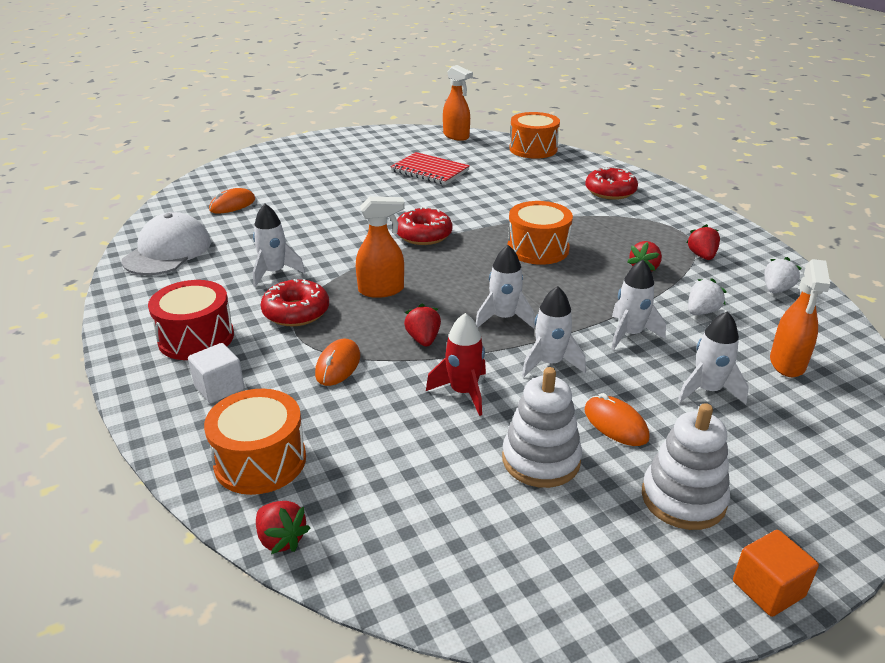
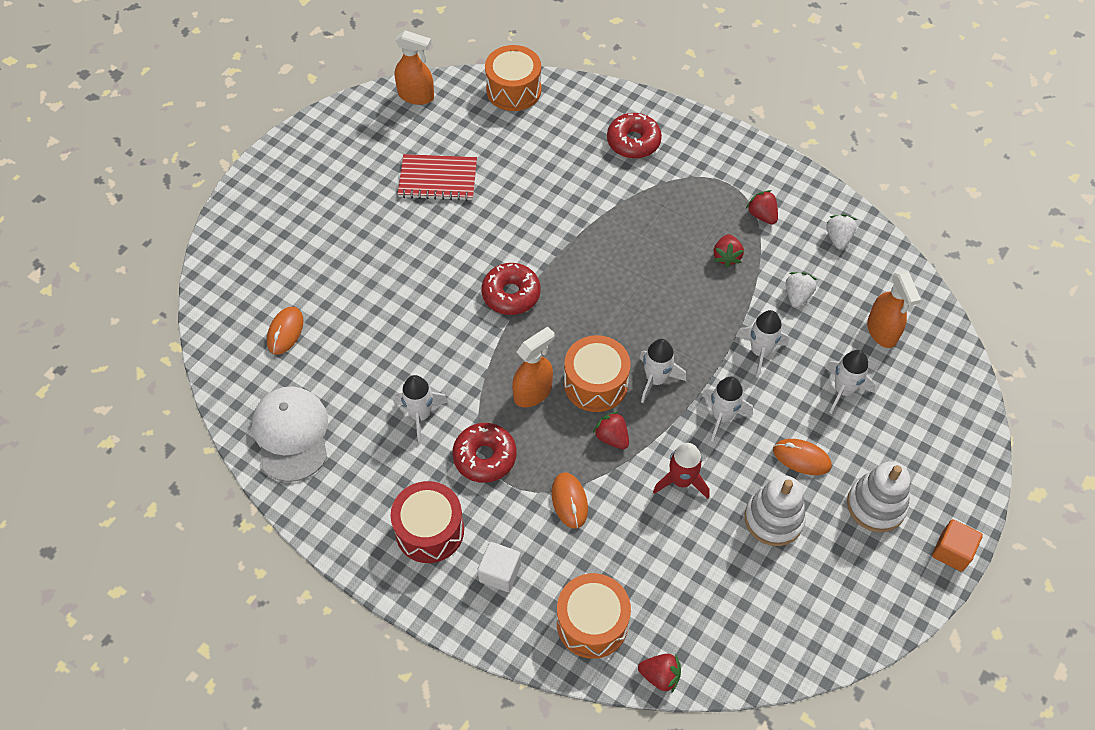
camera: 30 degrees left, 25 degrees up
orange drum [508,201,573,265] -> orange drum moved to [564,335,631,412]

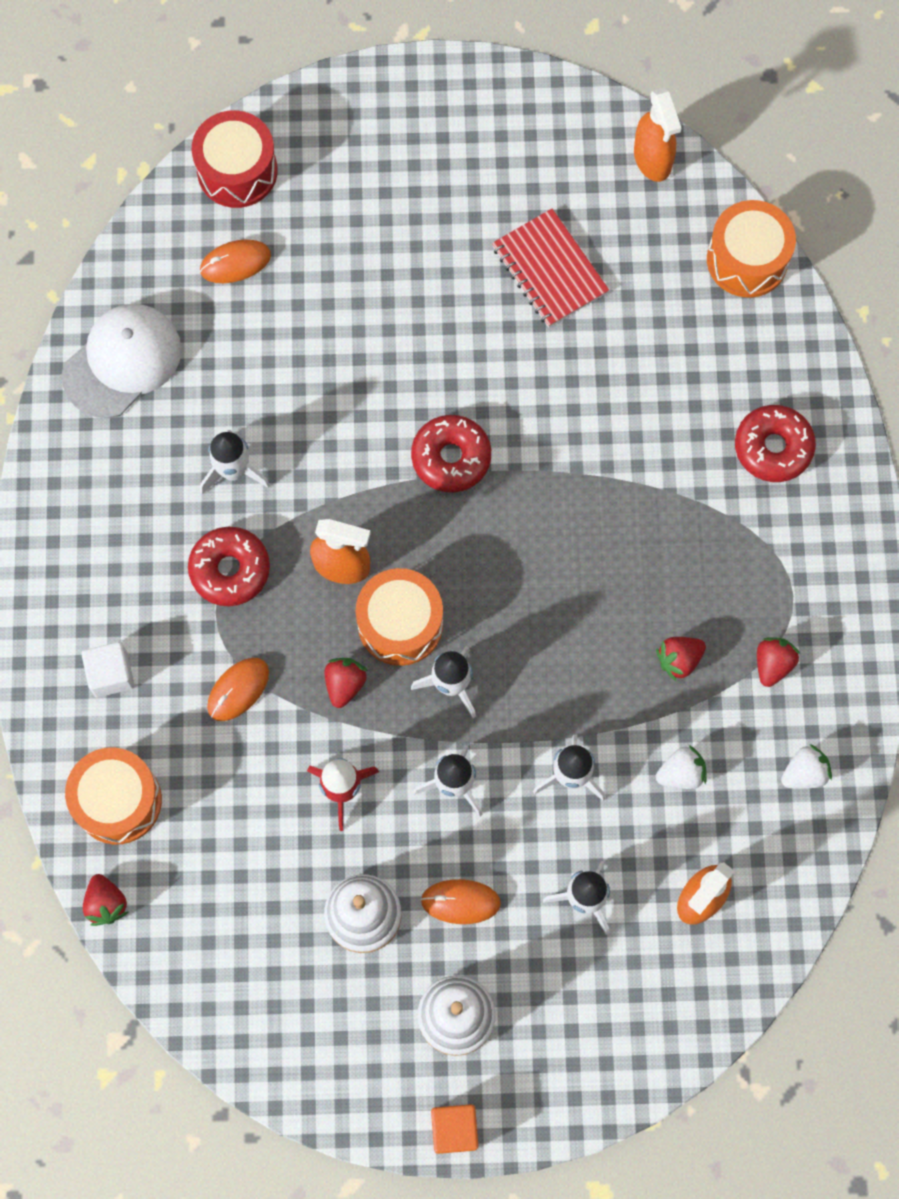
camera: 55 degrees right, 15 degrees up
red drum [391,481,464,563] -> red drum moved to [192,110,278,208]
orange mouse [773,439,832,475] -> orange mouse turned 75 degrees counterclockwise [421,879,501,924]

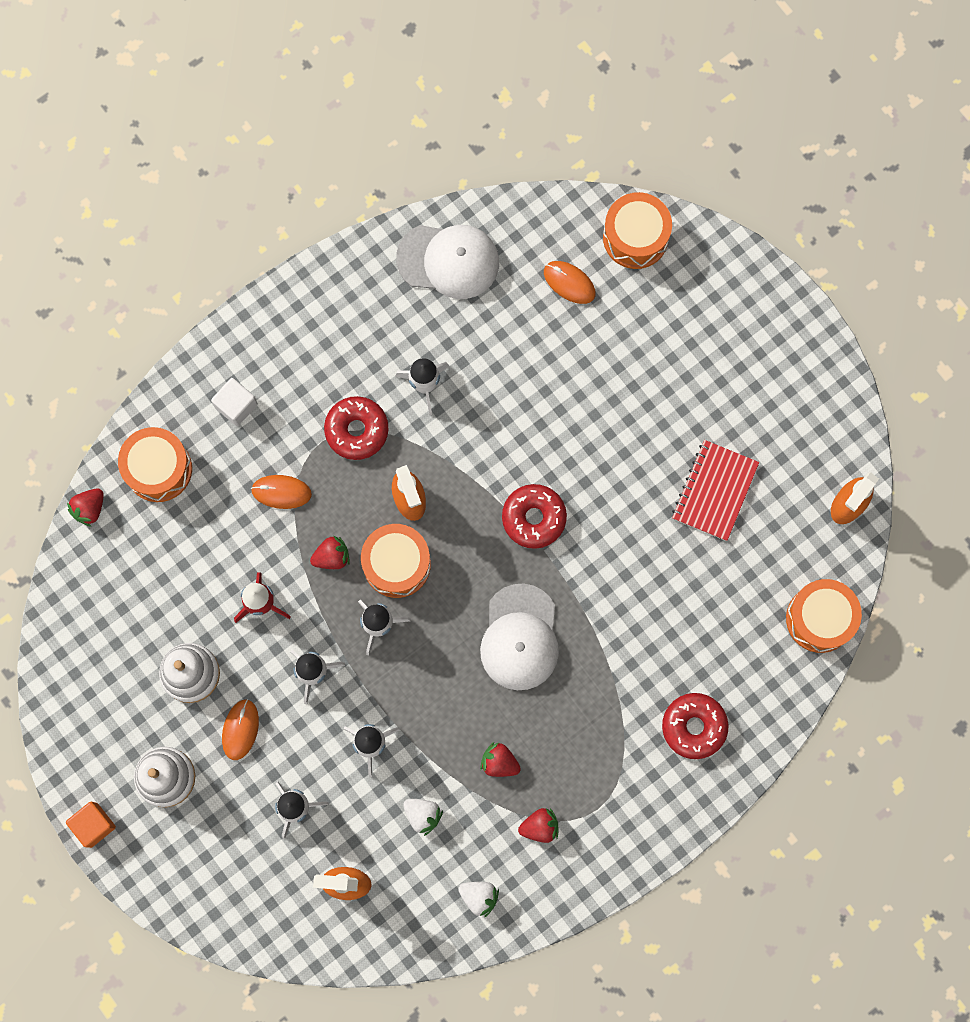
camera: 55 degrees right, 5 degrees up
red drum [192,110,278,208] -> orange drum [603,192,672,269]
orange mouse [421,879,501,924] -> orange mouse turned 45 degrees clockwise [222,699,259,760]
none -> white cap [480,583,559,690]

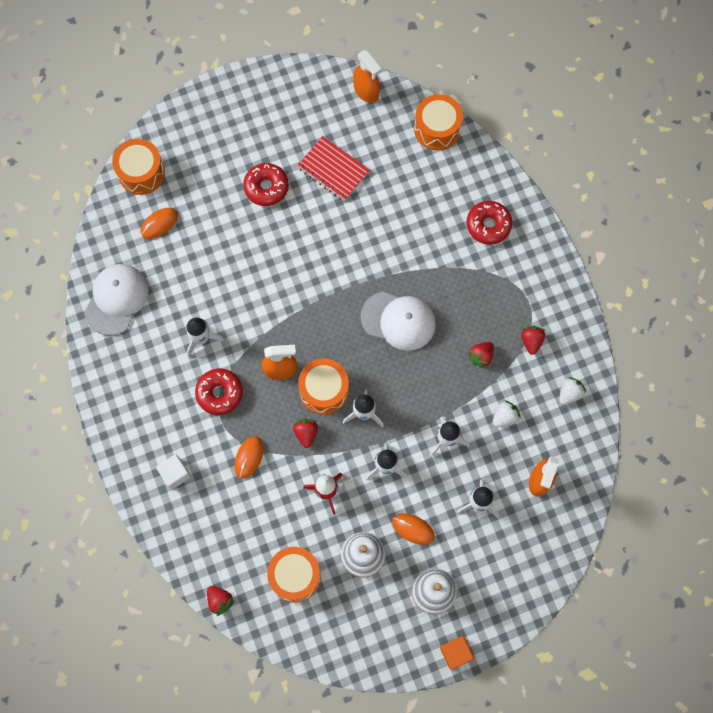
camera: 75 degrees left, 5 degrees down
orange drum [118,427,192,502] -> orange drum moved to [267,547,321,602]
red donut [502,484,567,549] -> red donut moved to [243,163,289,206]

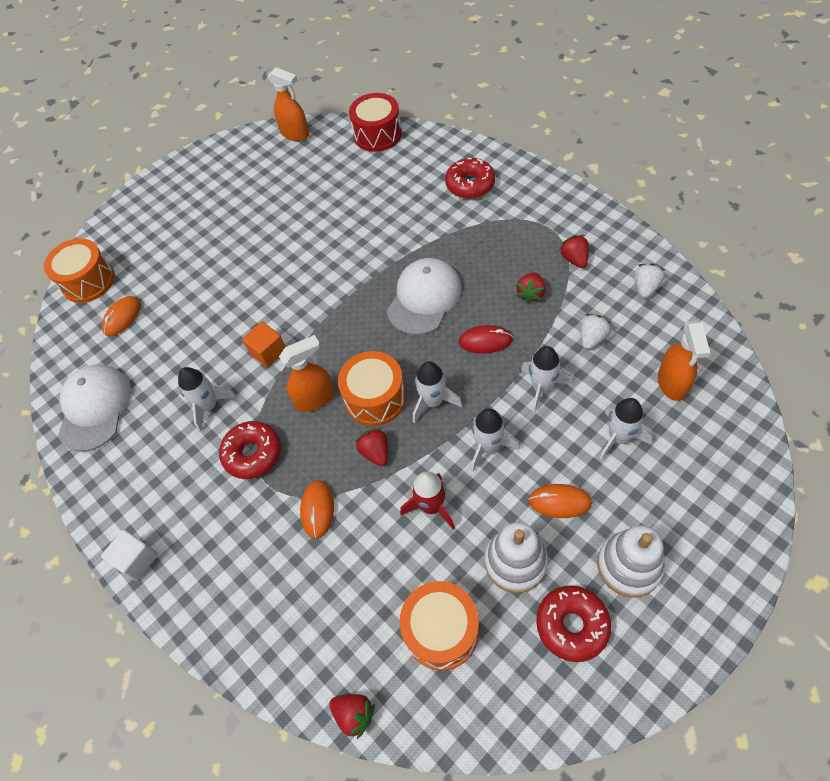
camera: 15 degrees left, 15 degrees down
white cube [156,454,191,490] -> white cube moved to [101,530,158,581]
red donut [243,163,289,206] -> red donut moved to [536,585,611,662]
red notebook [297,136,370,201] -> none
white cap [361,292,436,351] -> white cap turned 60 degrees counterclockwise [387,258,462,335]
orange drum [414,94,463,150] -> red drum [349,93,402,152]
orange cube [440,636,474,670] -> orange cube moved to [242,322,285,367]
none -> red mouse [459,325,513,354]

